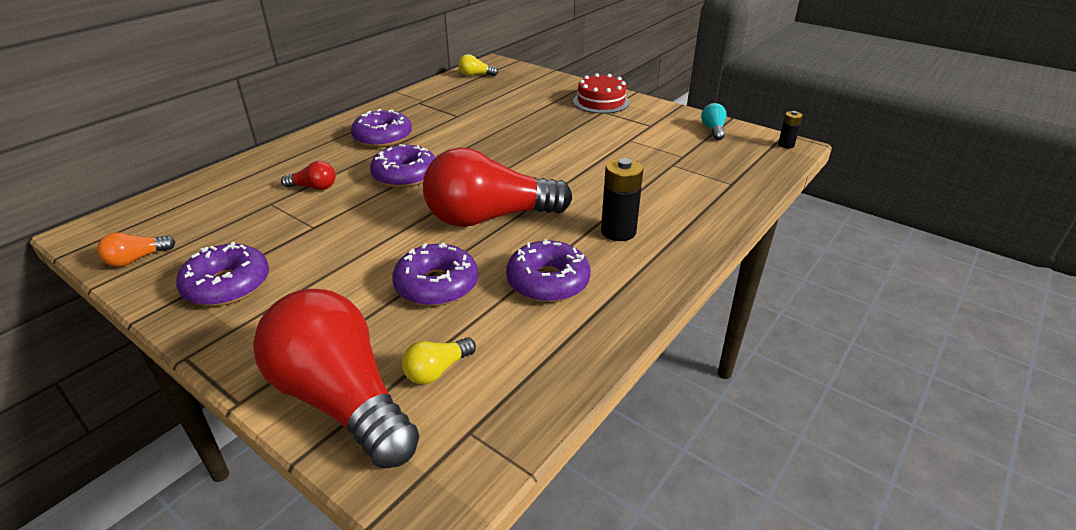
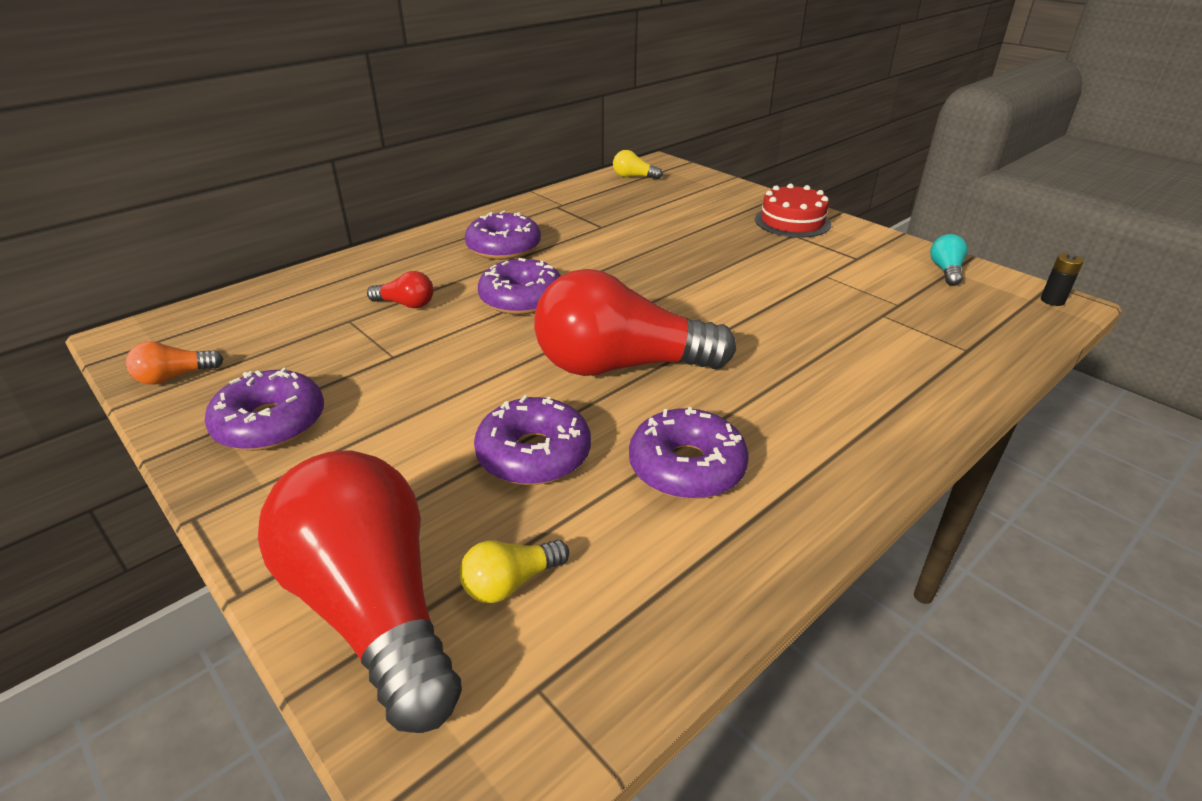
camera: 10 degrees right, 0 degrees up
black battery [601,158,644,241] -> none

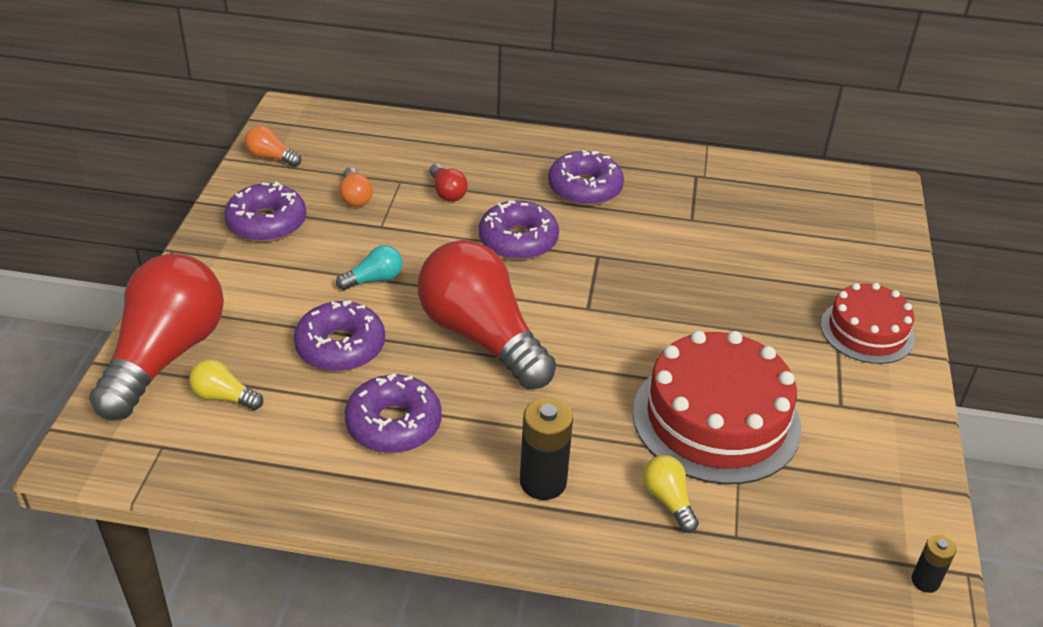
camera: 50 degrees right, 5 degrees up
yellow light bulb [613,150,663,180] -> yellow light bulb moved to [643,455,699,533]
turquoise light bulb [930,234,968,286] -> turquoise light bulb moved to [336,245,403,290]
none -> orange light bulb [339,167,373,207]
none -> black battery [520,398,573,500]
none -> red cake [633,331,801,484]

